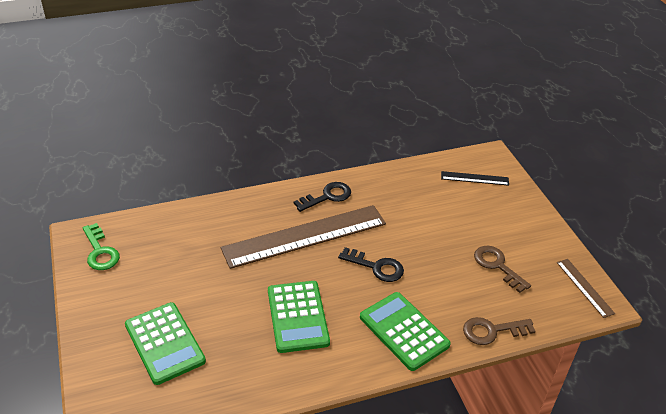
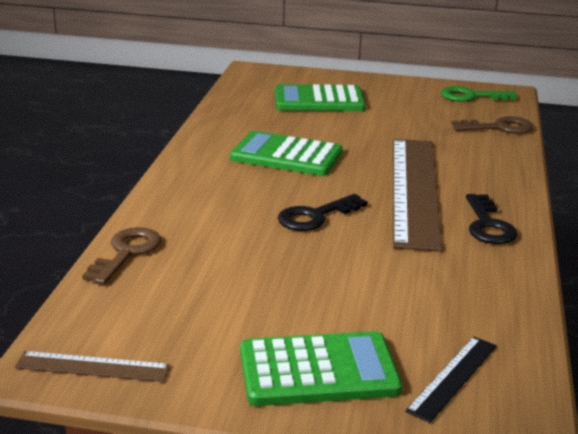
camera: 120 degrees right, 15 degrees down
green calculator [360,292,451,371] -> green calculator moved to [240,331,402,406]
brown key [474,246,531,293] -> brown key moved to [452,116,533,134]

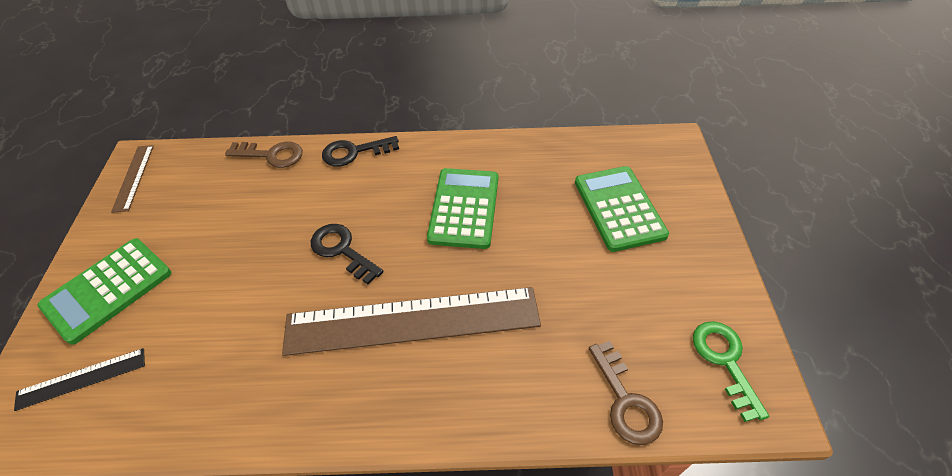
camera: 80 degrees right, 25 degrees up
green calculator [240,331,402,406] -> green calculator turned 60 degrees clockwise [37,238,171,345]
black ruler [405,337,497,423] -> black ruler turned 45 degrees counterclockwise [14,348,145,411]
black key [466,194,517,244] -> black key moved to [322,136,399,167]

